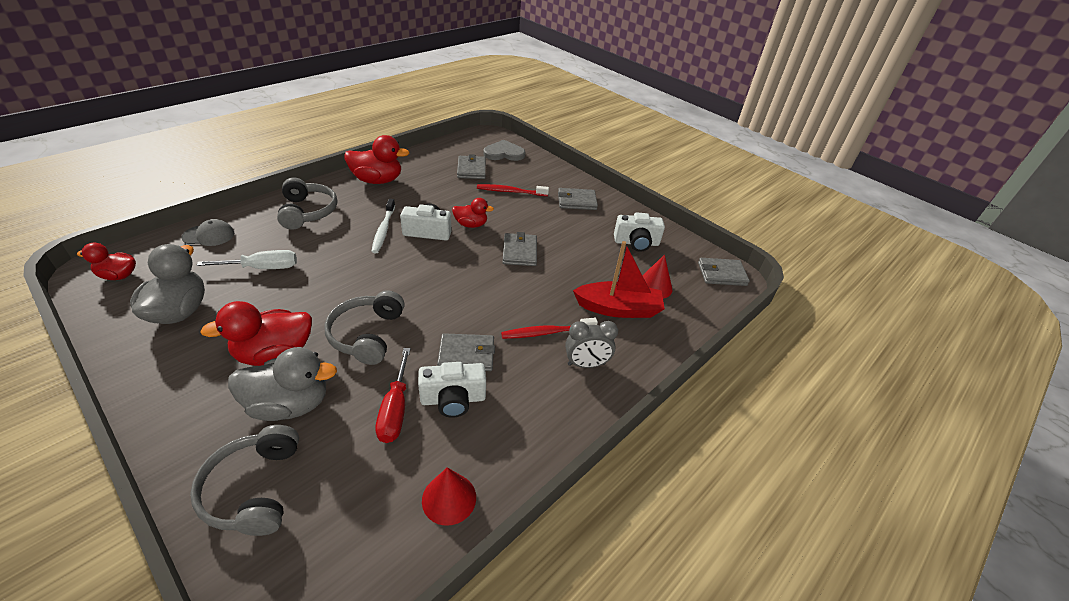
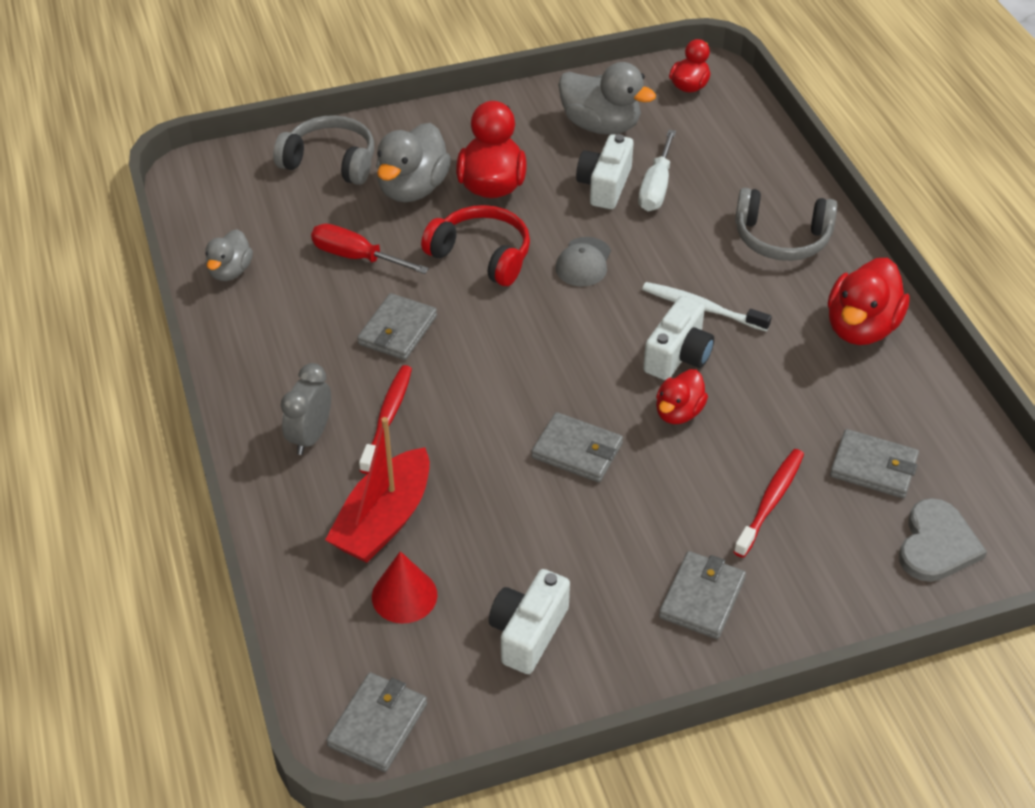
camera: 120 degrees right, 5 degrees up
grey cap [182,219,234,246] -> grey cap moved to [555,237,611,286]
grey headphones [324,290,404,365] -> red headphones [421,205,530,286]
white camera [418,362,486,418] -> white camera moved to [576,134,634,209]
red cone [422,467,476,526] -> grey duck [205,229,253,281]

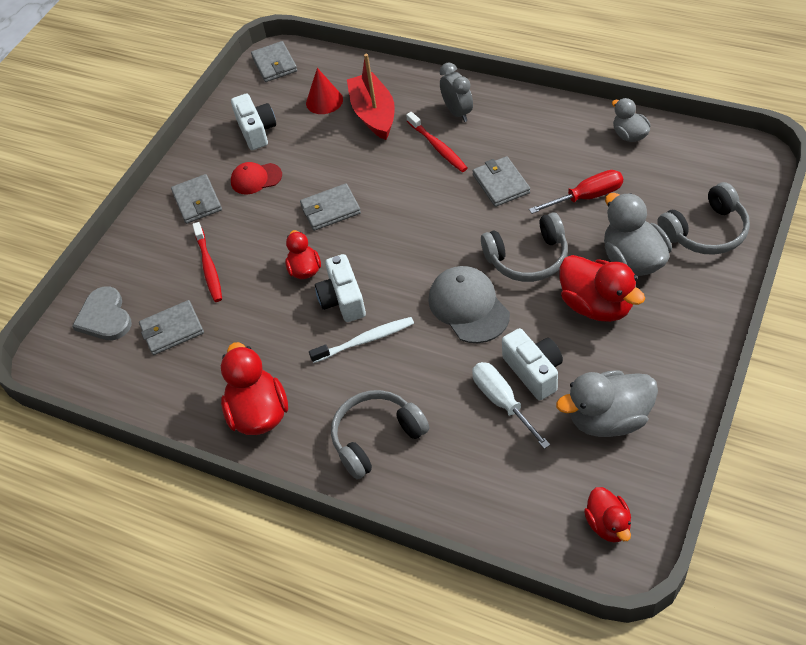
camera: 140 degrees right, 5 degrees up
red headphones [421,205,530,286] -> grey headphones [481,212,568,282]
grey cap [555,237,611,286] -> grey cap [428,266,510,343], size x1.59
none -> red cap [231,162,282,194]

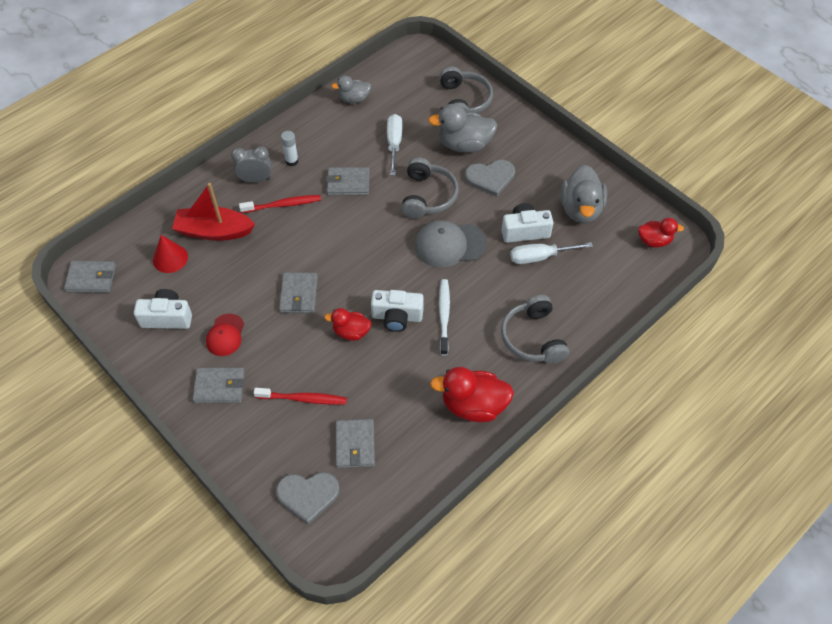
camera: 75 degrees left, 5 degrees up
red screwdriver [529,170,623,214] -> white screwdriver [387,114,402,176]
red duck [560,255,645,322] -> grey heart [465,160,515,197]
none -> white glue stick [281,131,299,166]

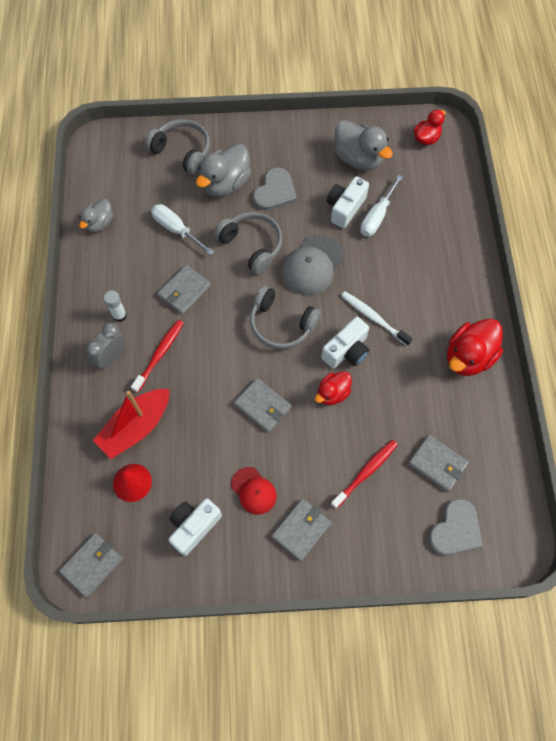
camera: 50 degrees left, 10 degrees up
grey headphones [501,295,569,364] -> grey headphones moved to [250,285,321,349]

